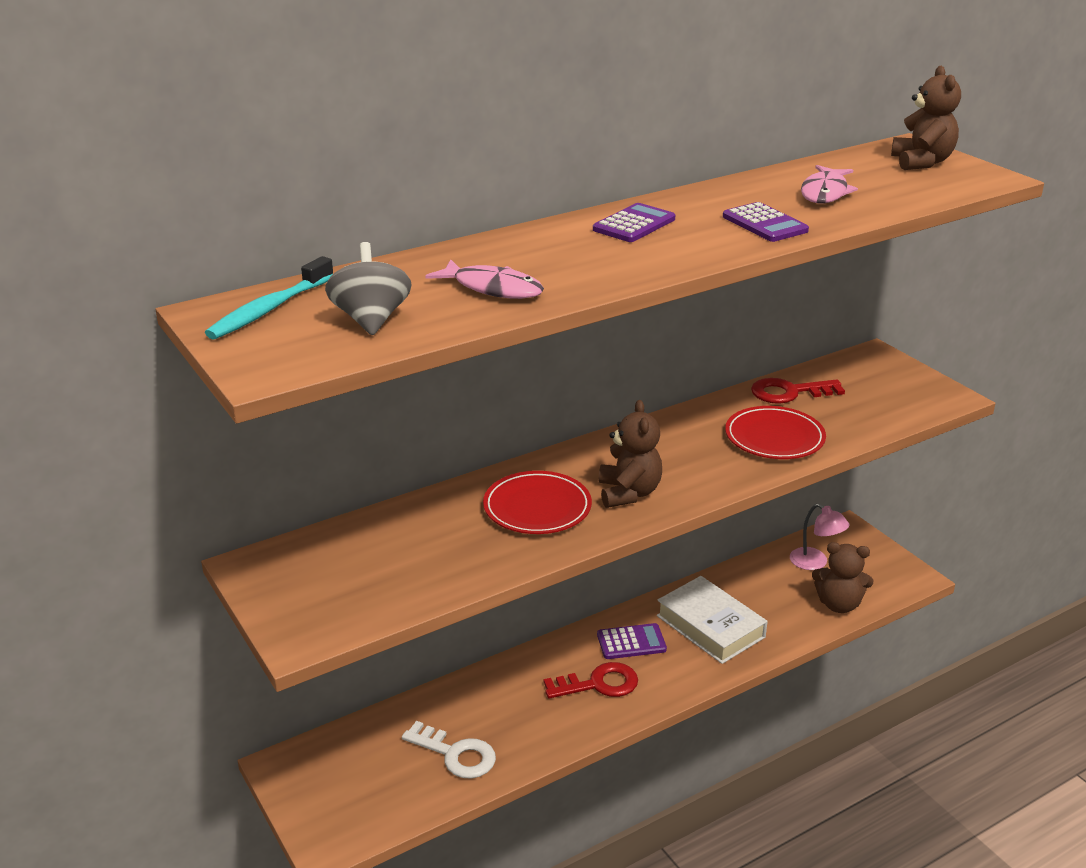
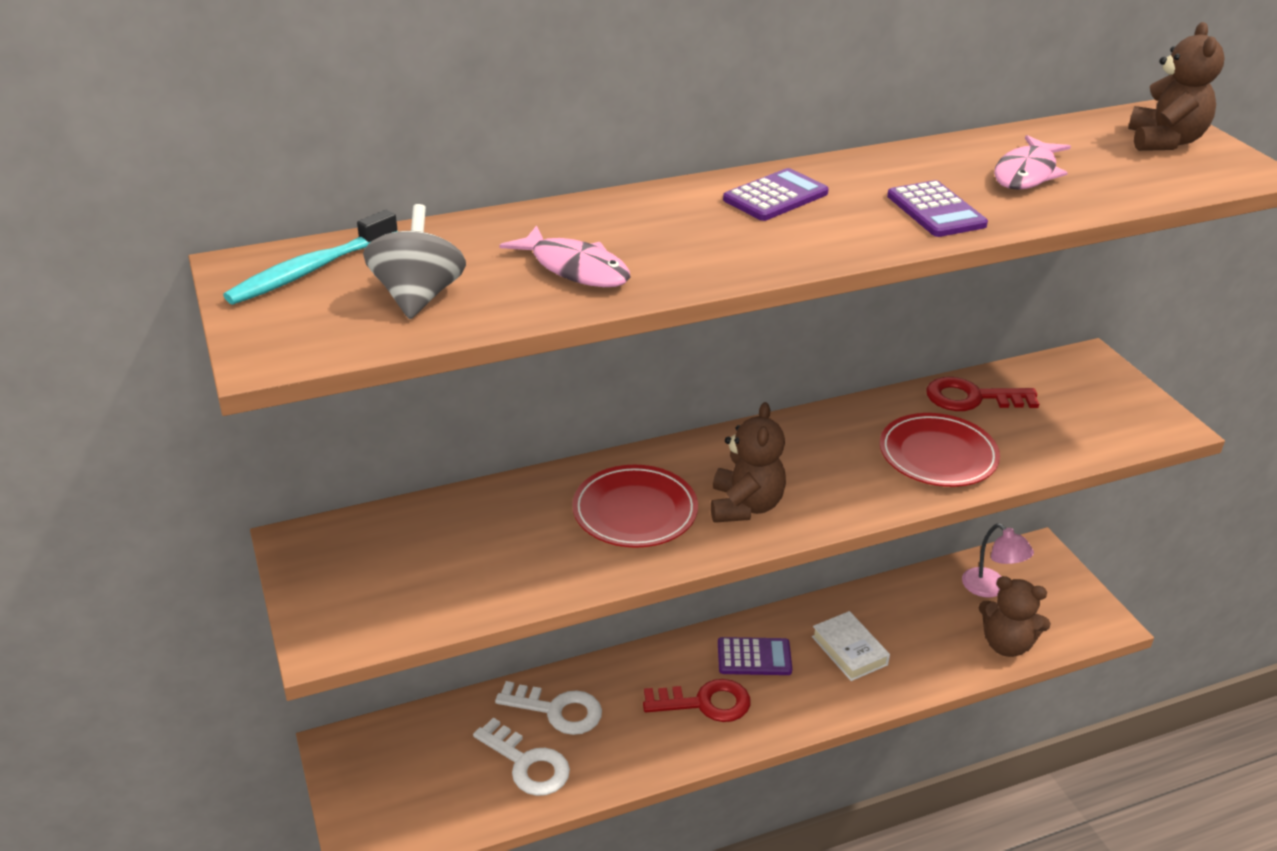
camera: 10 degrees right, 5 degrees up
white book [657,576,768,664] -> white book [812,611,890,681], size x0.64
none -> white key [495,681,602,735]

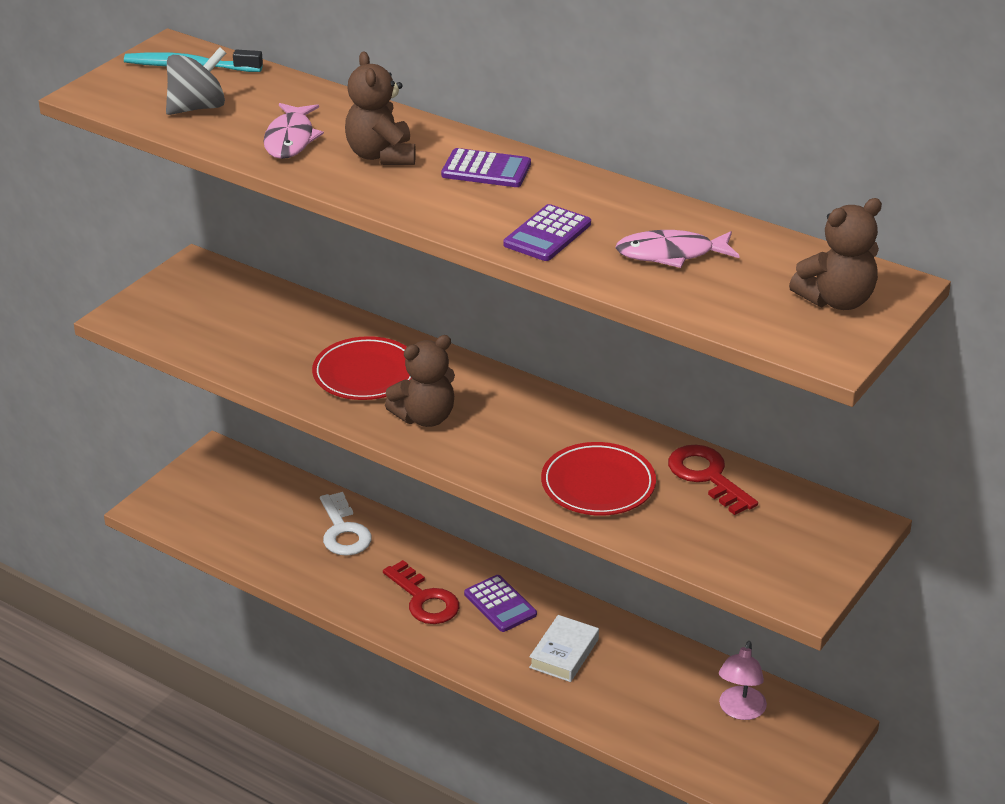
camera: 55 degrees right, 0 degrees up
white key [473,717,570,796] -> none
brown teddy bear [979,576,1051,657] -> brown teddy bear moved to [345,51,416,165]

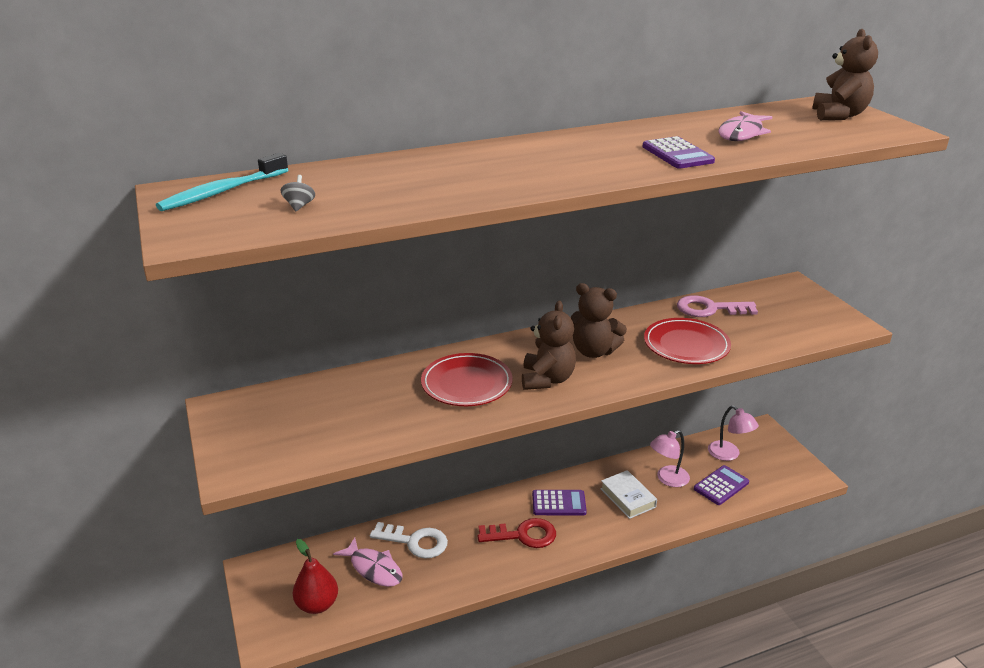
camera: 55 degrees left, 5 degrees down
grey spinning top [166,47,226,115] -> grey spinning top [280,175,315,211], size x0.47
pink fish [264,103,324,159] -> pink fish moved to [333,538,402,587]
brown teddy bear [345,51,416,165] -> brown teddy bear moved to [570,283,627,358]
purple calculator [441,148,531,187] -> purple calculator moved to [694,465,749,505]
red key [668,445,758,515] -> pink key [677,295,758,317]
none -> red pear [293,539,338,614]
none -> pink lamp [650,430,690,487]

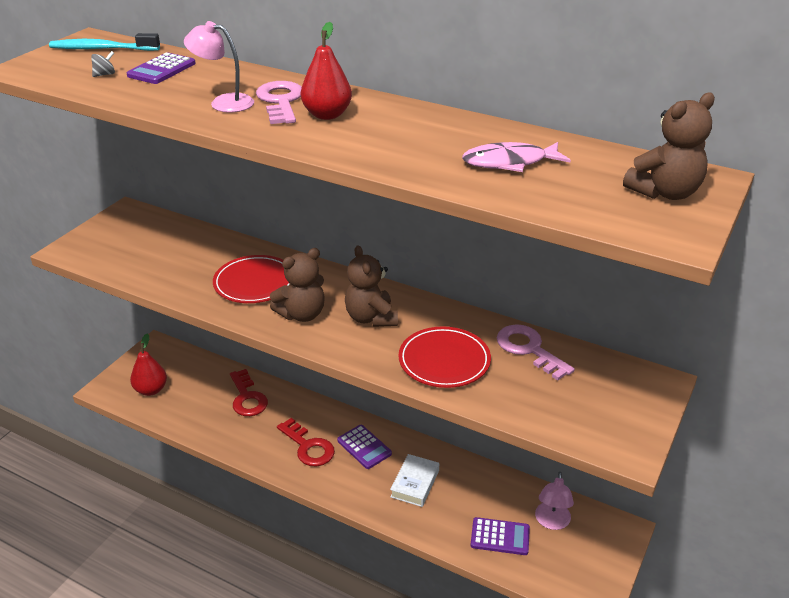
camera: 50 degrees right, 5 degrees up
pink fish [333,538,402,587] -> none
white key [370,522,448,559] -> red key [230,369,268,416]
purple calculator [642,136,715,169] -> purple calculator moved to [127,52,196,84]
pink lamp [650,430,690,487] -> pink lamp moved to [184,21,254,113]
none -> pink key [256,81,302,124]
none -> red pear [301,22,352,120]

